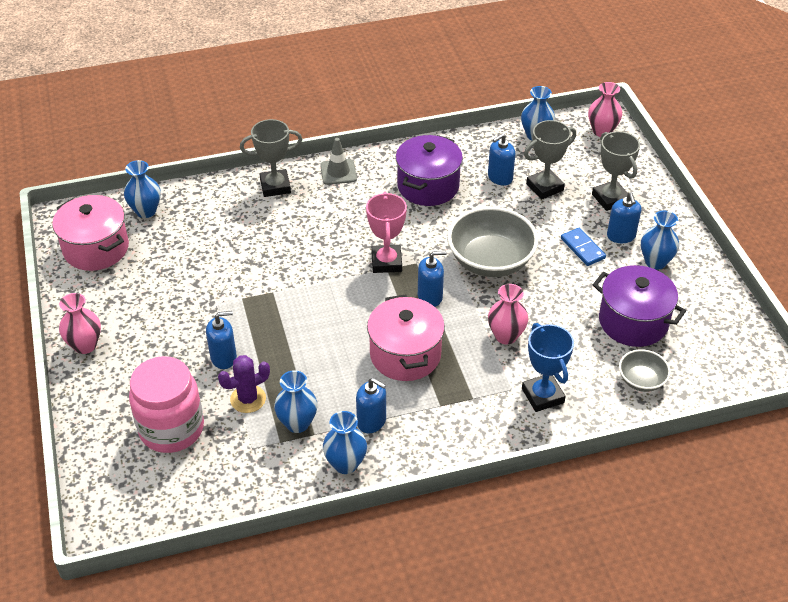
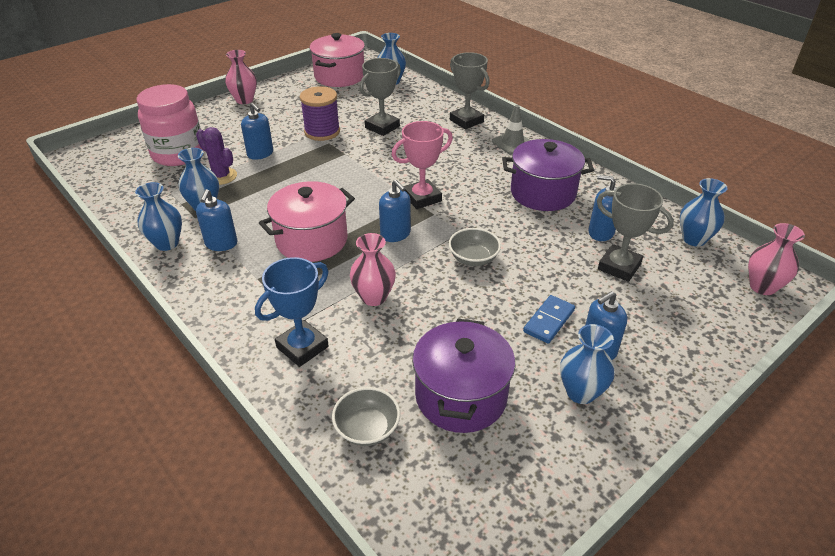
camera: 65 degrees right, 5 degrees down
grey bowl [447,207,538,277] -> grey bowl [449,228,501,266], size x0.52
grey trophy [592,131,640,211] -> grey trophy moved to [360,58,401,136]
none -> purple spool [300,86,340,141]

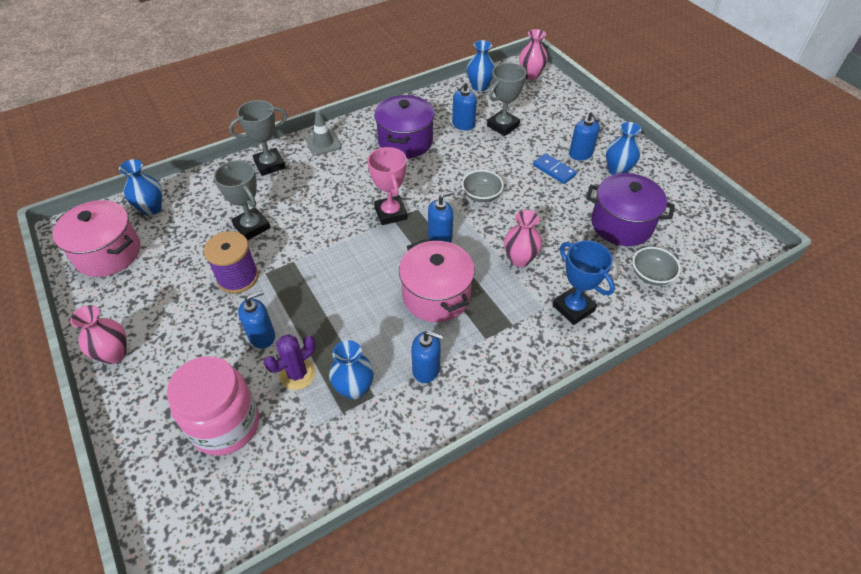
camera: 80 degrees left, 10 degrees up
blue vase [135,182,182,251] -> none

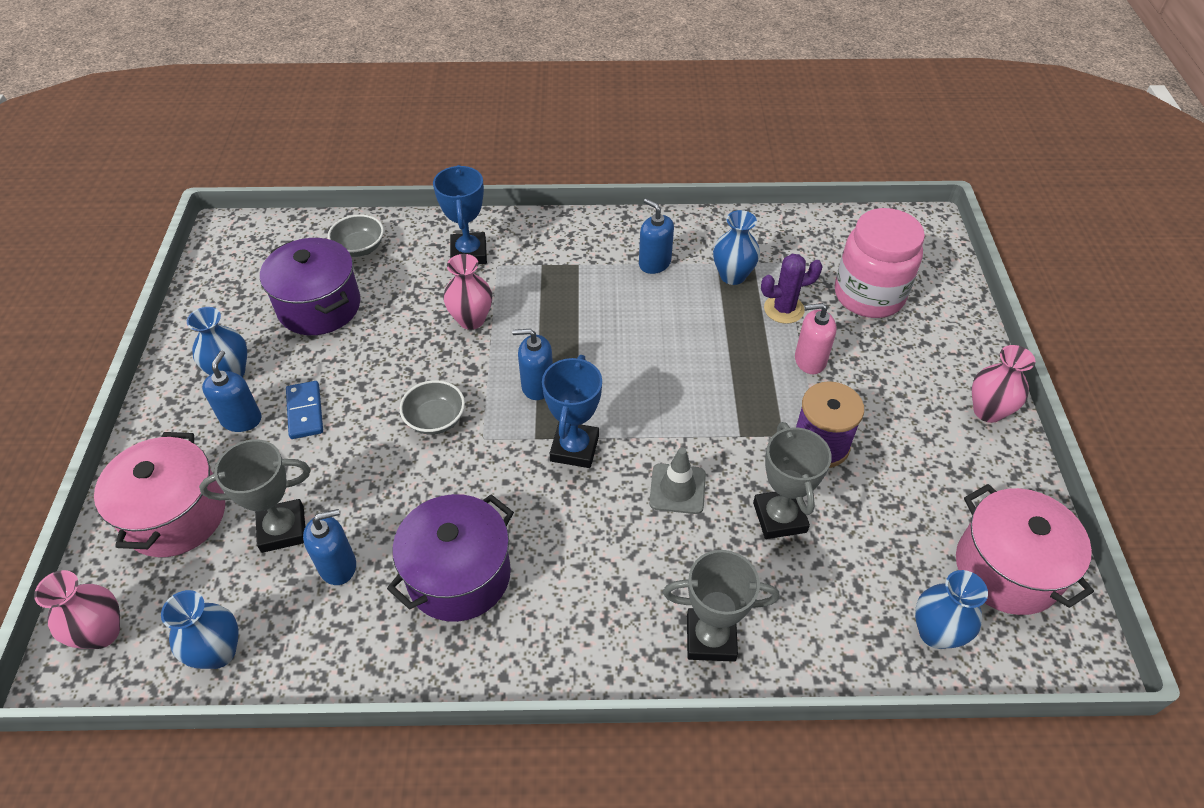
camera: 150 degrees left, 0 degrees up
blue soap dispenser [238,291,275,349] -> pink soap dispenser [795,303,837,374]
grey traffic cone [305,110,341,156] -> grey traffic cone moved to [649,447,706,514]
pink trophy [368,147,407,225] -> blue trophy [542,355,602,468]
pink pot [399,239,475,322] -> pink pot moved to [94,432,225,557]

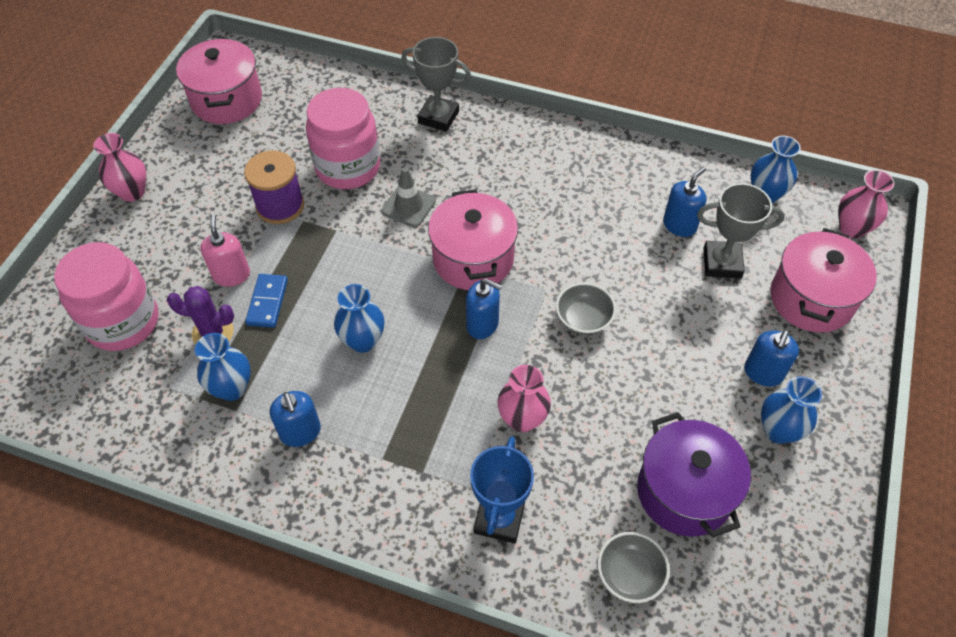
camera: 160 degrees left, 5 degrees up
blue domino [286,381,323,439] -> blue domino moved to [245,274,288,328]
blue soap dispenser [303,509,356,585] -> blue soap dispenser turned 135 degrees clockwise [663,167,706,237]
purple pot [387,494,514,622] -> none
blue trophy [542,355,602,468] -> pink pot [428,189,518,290]
grey trophy [753,422,832,539] -> pink jar [306,88,380,189]
pink soap dispenser [795,303,837,374] -> pink soap dispenser turned 120 degrees counterclockwise [200,214,250,287]
blue vase [915,570,988,649] -> blue vase moved to [334,284,384,353]

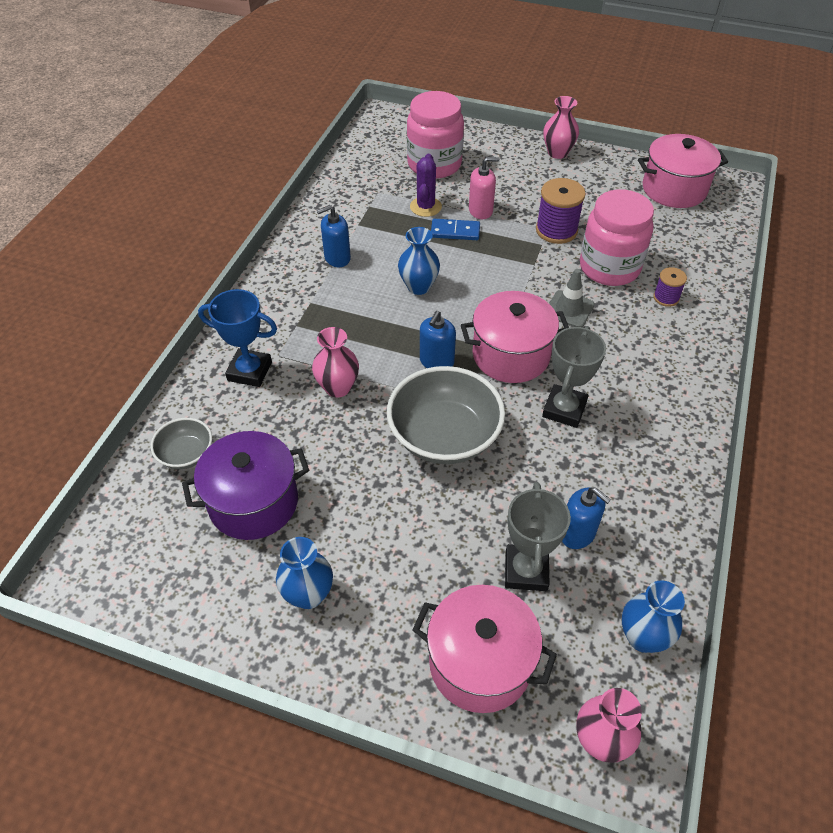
camera: 90 degrees right, 5 degrees down
blue vase [195,333,251,401] -> none
grey trophy [402,37,471,132] -> grey trophy moved to [542,326,606,428]
grey bowl [556,283,616,335] -> grey bowl [387,366,505,464], size x1.94
blue soap dispenser [744,330,799,387] -> none
none -> purple spool [653,267,687,307]

